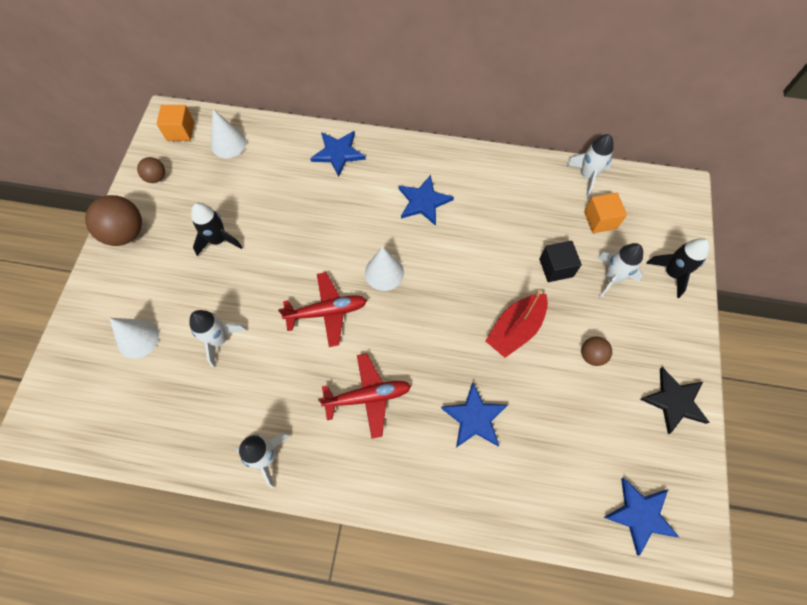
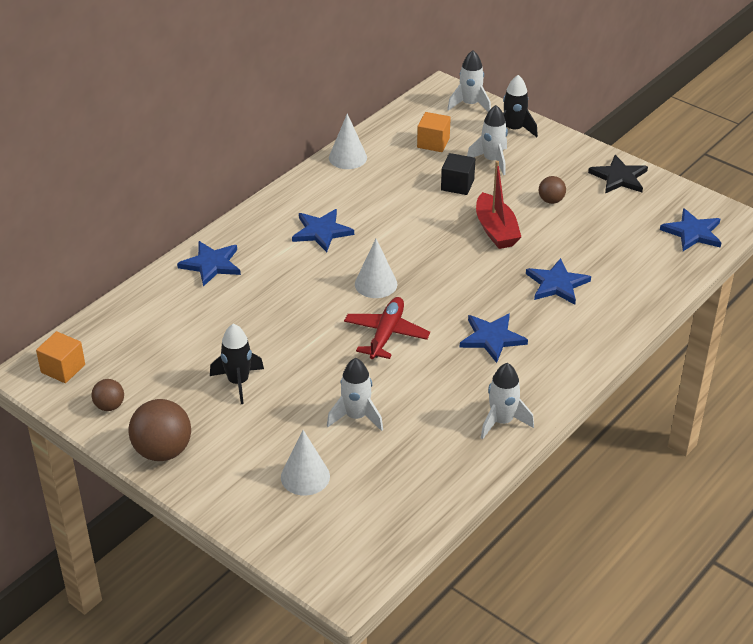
camera: 60 degrees left, 25 degrees down
white cone [211,109,246,158] -> white cone moved to [329,114,367,169]
red plane [318,353,411,439] -> blue star [459,313,528,363]
white rocket [566,134,614,197] -> white rocket moved to [447,50,491,112]

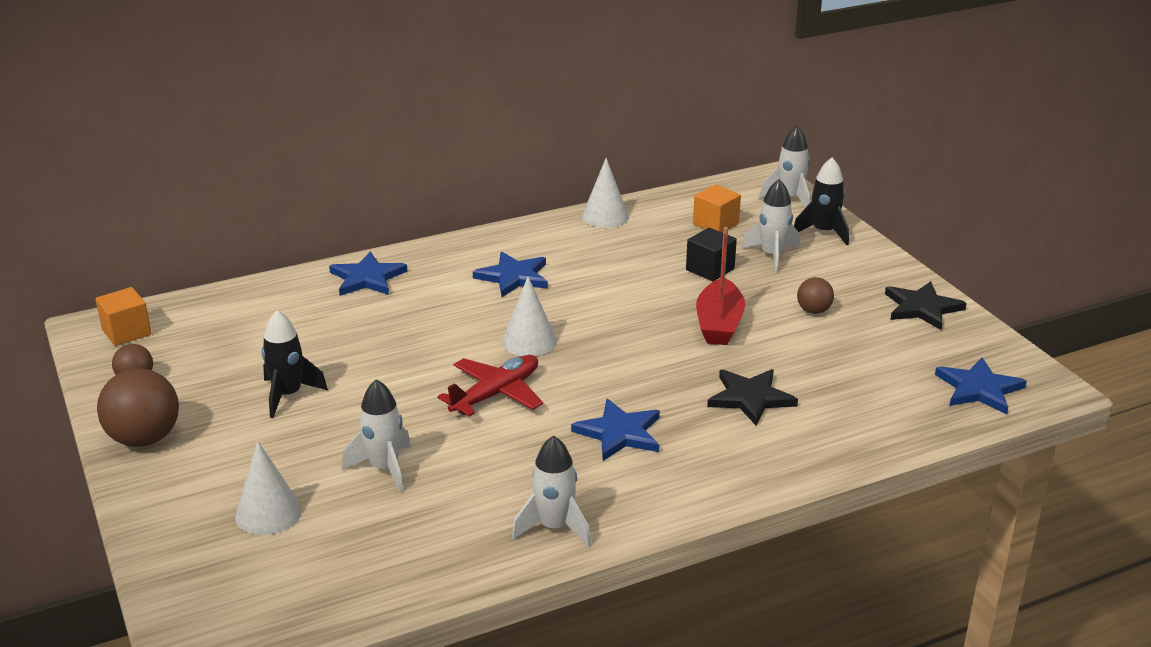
camera: 25 degrees right, 10 degrees down
blue star [526,258,591,305] -> black star [707,369,798,426]

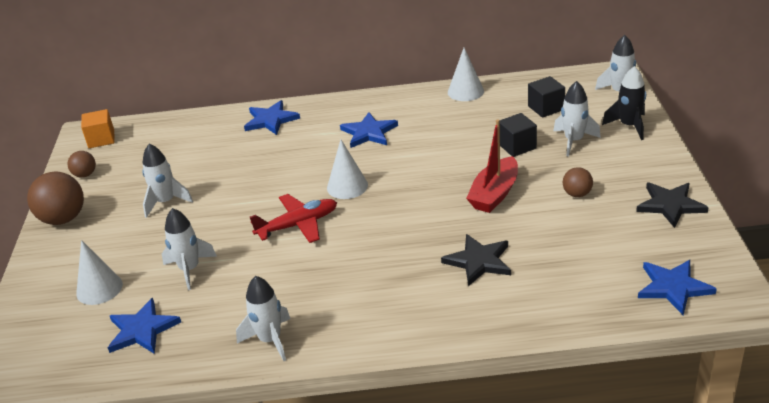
camera: 25 degrees right, 5 degrees up
black rocket [262,310,328,418] -> white rocket [142,144,193,218]
blue star [571,399,660,461] -> blue star moved to [108,298,181,354]
orange cube [693,185,741,233] -> black cube [528,76,565,118]

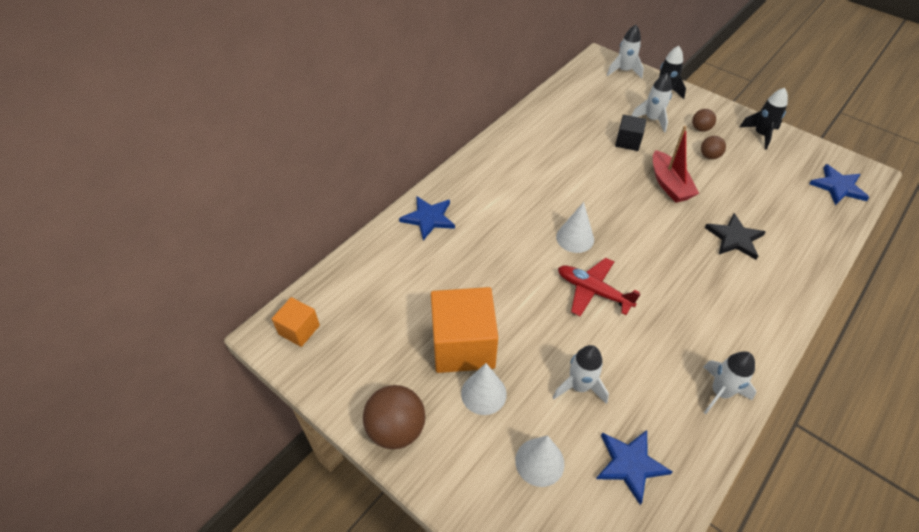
camera: 50 degrees left, 15 degrees up
brown ball [67,151,96,178] -> brown ball moved to [692,109,716,132]
white rocket [142,144,193,218] -> orange cube [431,287,498,373]
red plane [250,194,337,243] -> red plane turned 75 degrees counterclockwise [558,258,640,316]
blue star [340,112,398,148] -> none
white cone [448,48,484,101] -> white cone moved to [461,363,507,415]
black cube [528,76,565,118] -> none
black star [636,182,709,228] -> black rocket [740,88,788,150]

